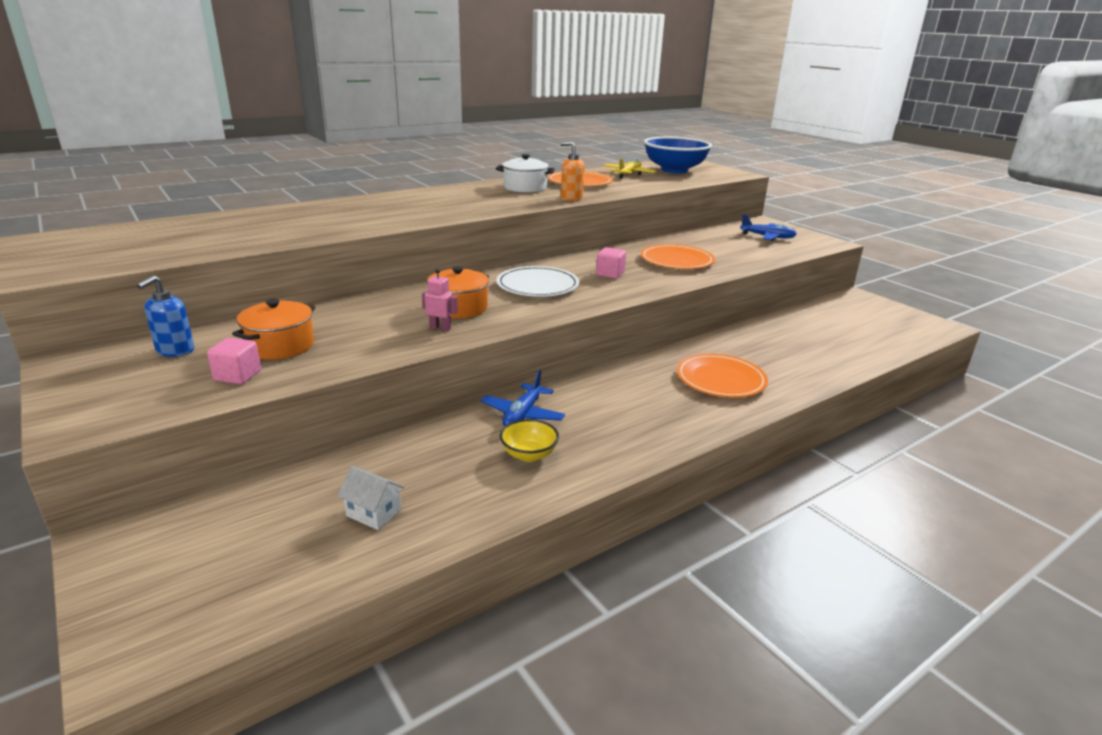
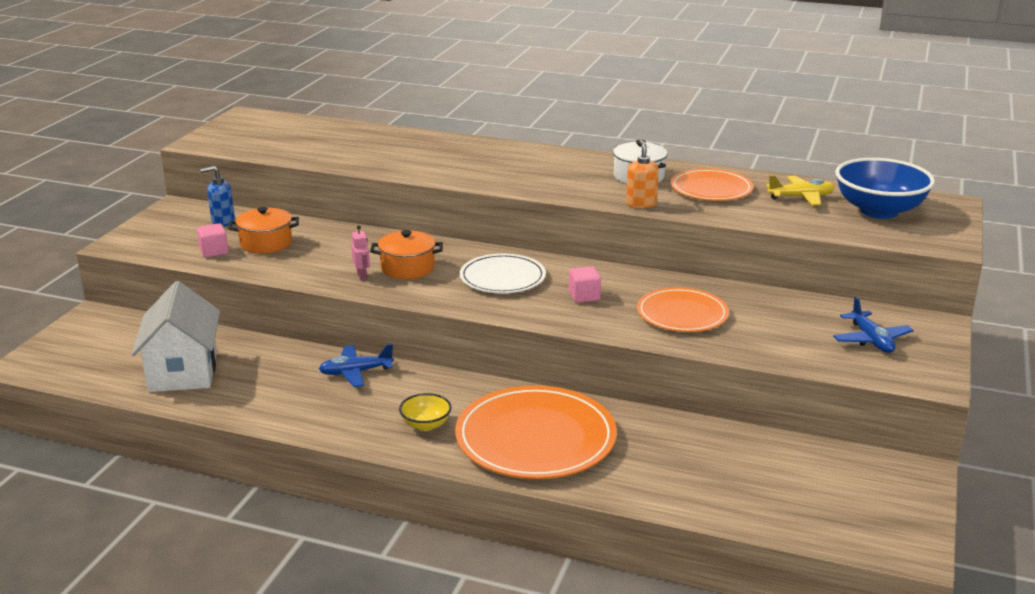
camera: 55 degrees right, 0 degrees up
white house [337,466,405,530] -> white house [131,281,220,392], size x2.34
yellow bowl [500,419,559,462] -> yellow bowl moved to [399,393,452,431]
orange plate [677,354,768,398] -> orange plate [455,385,617,479], size x1.63

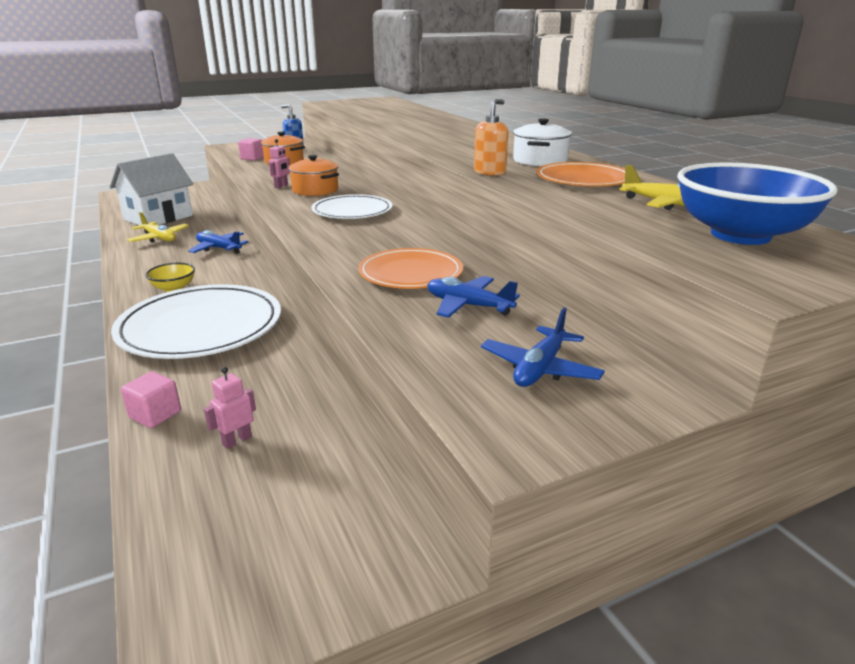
camera: 45 degrees right, 0 degrees up
orange plate [455,385,617,479] -> white plate [111,284,281,359]
pink cube [569,266,601,303] -> pink cube moved to [121,372,181,428]
none -> yellow plane [127,212,189,243]
none -> pink robot [204,367,256,449]
none -> blue plane [427,276,520,318]

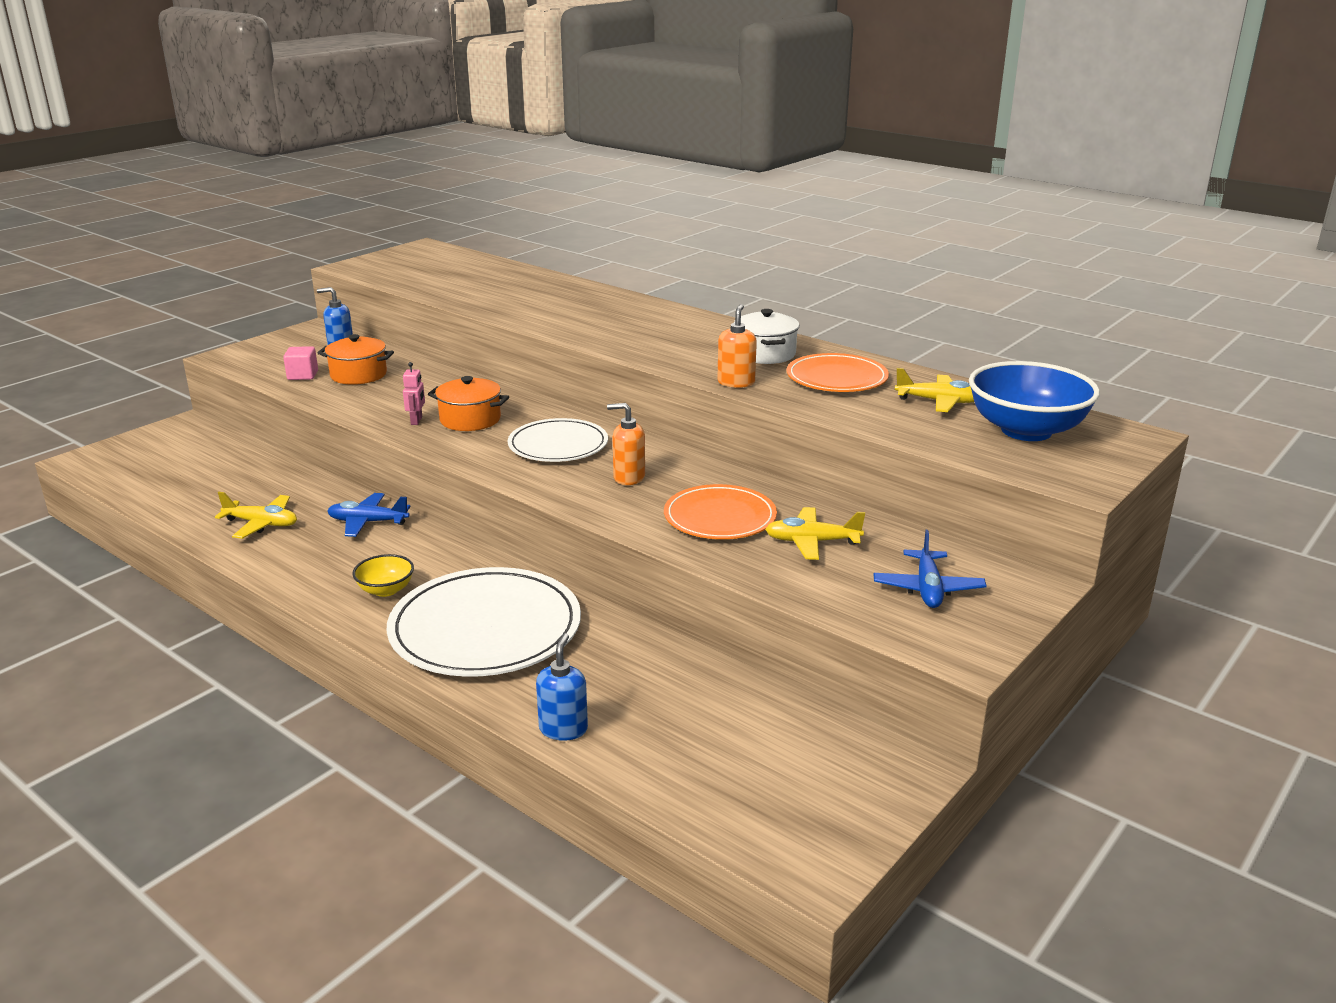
camera: 25 degrees left, 0 degrees up
white house [110,153,193,225] -> none
pink cube [121,372,181,428] -> blue soap dispenser [536,633,588,741]
pink robot [204,367,256,449] -> none
blue plane [427,276,520,318] -> yellow plane [765,507,865,560]
none -> orange soap dispenser [607,403,645,485]

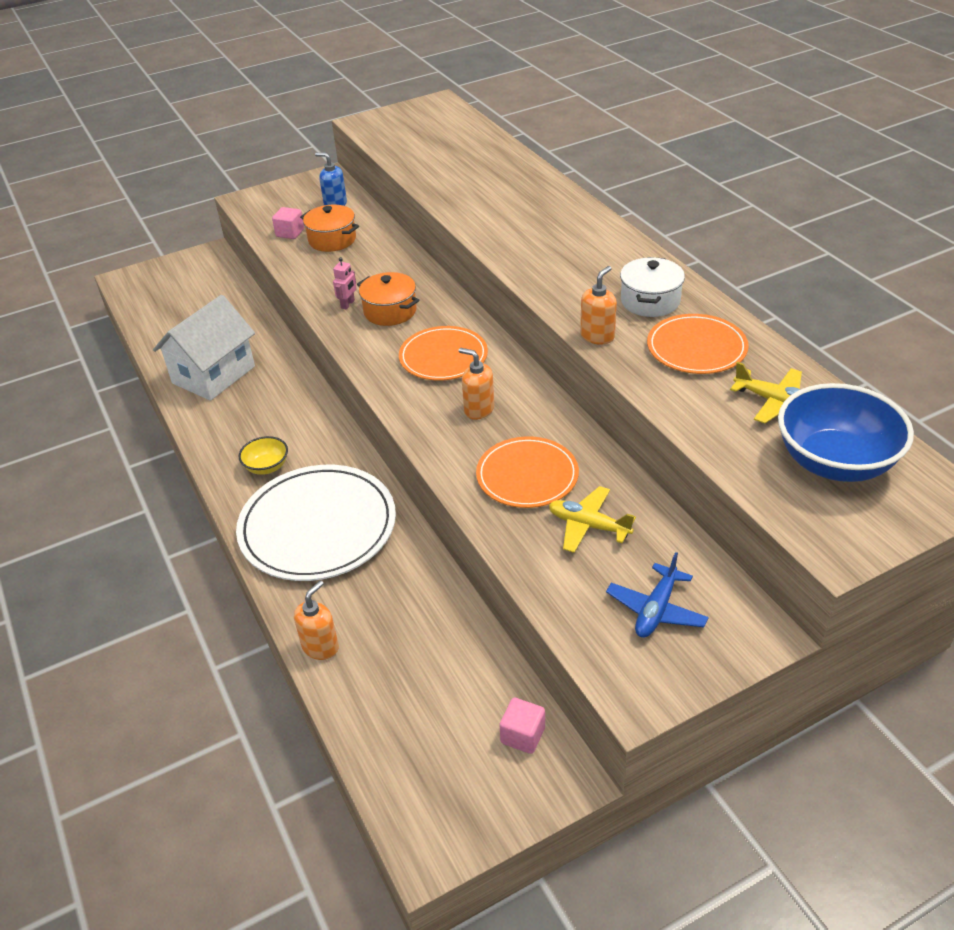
camera: 25 degrees right, 15 degrees up
yellow plane [215,492,297,539] -> white house [153,295,255,401]
blue plane [327,493,411,537] -> none
white plate [508,418,608,462] -> orange plate [399,326,488,381]
blue soap dispenser [536,633,588,741] -> orange soap dispenser [294,581,339,660]
none -> pink cube [499,698,545,754]

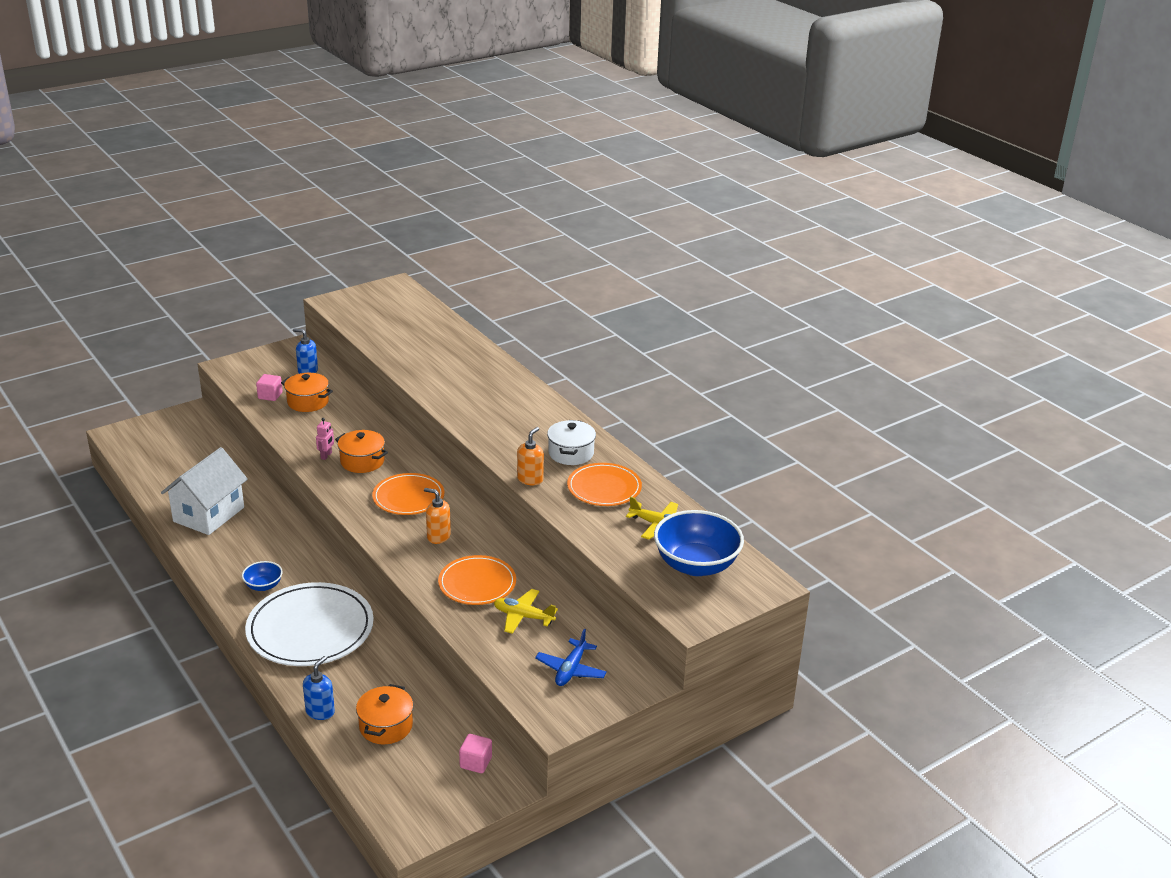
camera: 10 degrees left, 10 degrees down
yellow bowl [238,436,288,475] -> blue bowl [242,561,283,591]
orange soap dispenser [294,581,339,660] -> blue soap dispenser [303,656,335,720]
none -> orange pot [356,684,413,744]

